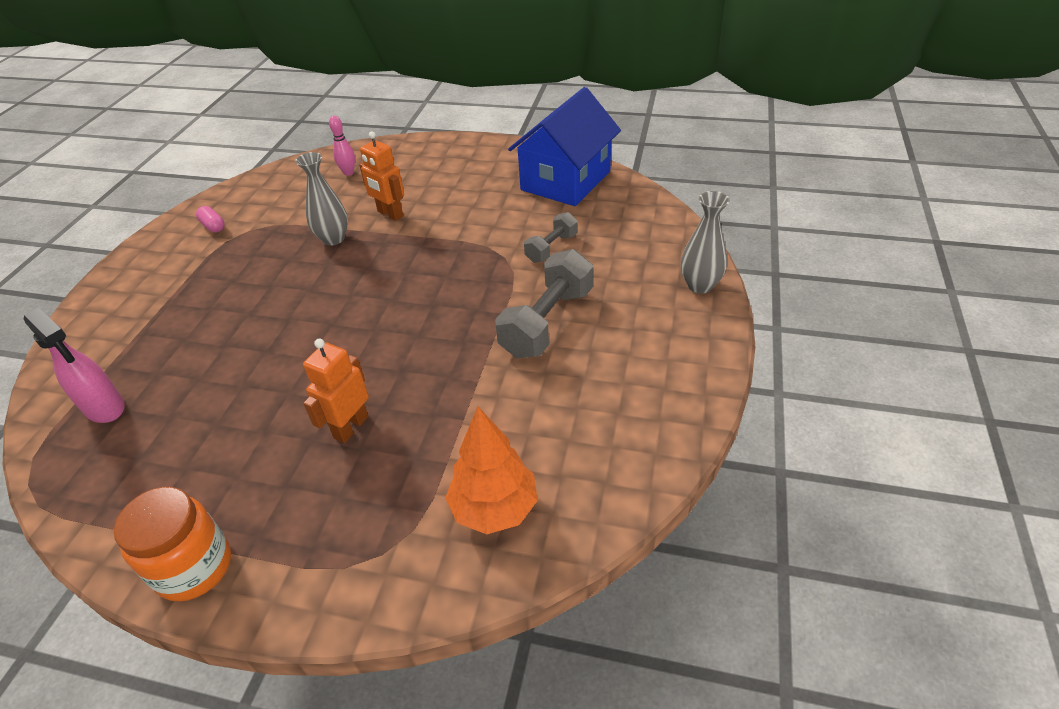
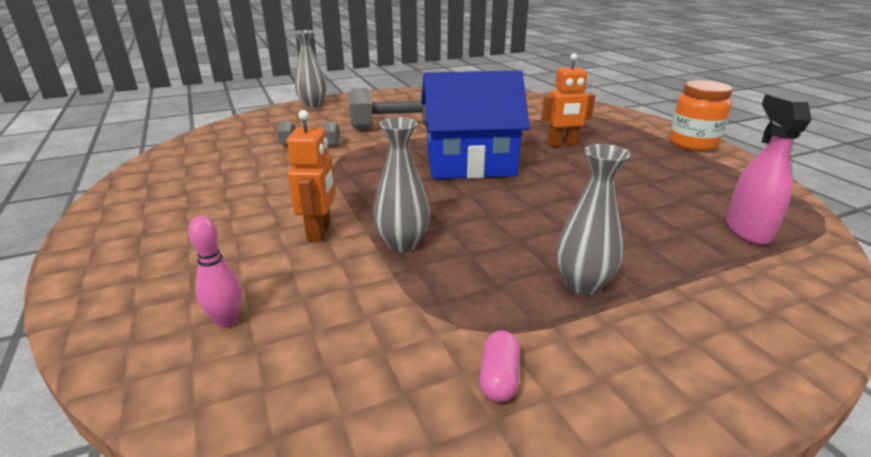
camera: 130 degrees left, 15 degrees down
orange tree [445,407,538,534] -> none
blue house [508,87,621,206] -> blue house moved to [421,70,530,179]
none -> grey vase [556,144,631,295]

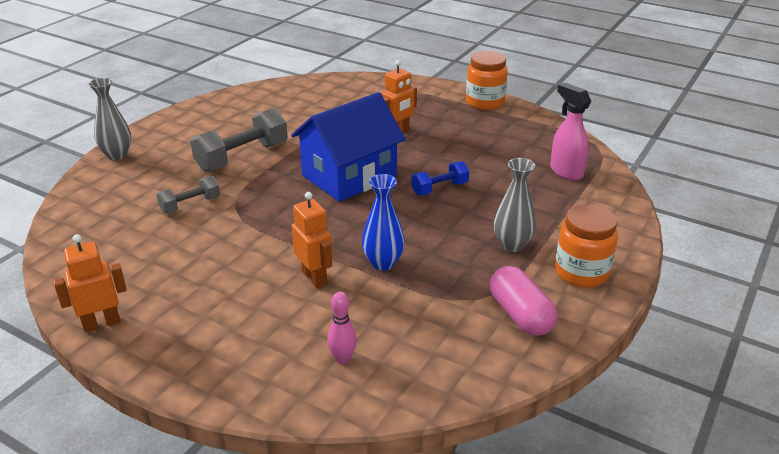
camera: 35 degrees left, 5 degrees up
grey vase [373,117,430,253] -> blue vase [362,174,405,271]
pink capsule [479,331,520,402] -> pink capsule [490,266,557,336], size x1.84
none -> orange robot [54,234,127,333]
none -> blue dumbbell [411,161,469,195]
none -> orange jar [555,204,618,287]

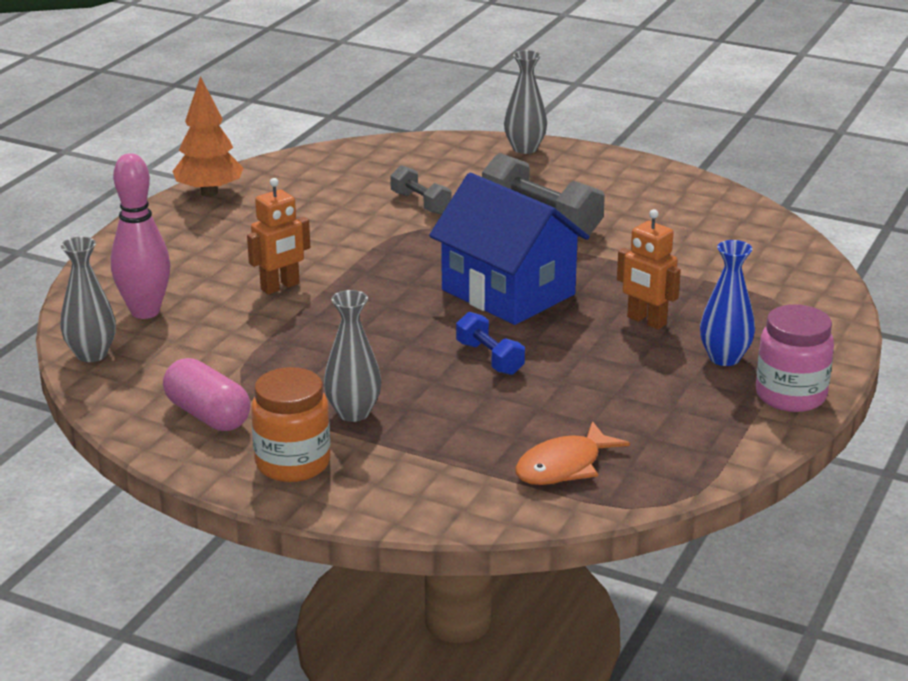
camera: 85 degrees right, 5 degrees down
orange robot [54,234,127,333] -> orange tree [172,76,243,197]
pink bowling pin [327,292,357,364] -> pink bowling pin [111,153,170,319], size x1.89
blue vase [362,174,405,271] -> blue vase moved to [700,240,755,366]
orange jar [466,51,508,110] -> pink jar [756,305,834,412]
pink capsule [490,266,557,336] -> pink capsule turned 75 degrees clockwise [163,358,251,431]
pink spray bottle [550,83,591,181] -> orange fish [515,421,630,485]
none -> grey vase [60,237,116,362]

